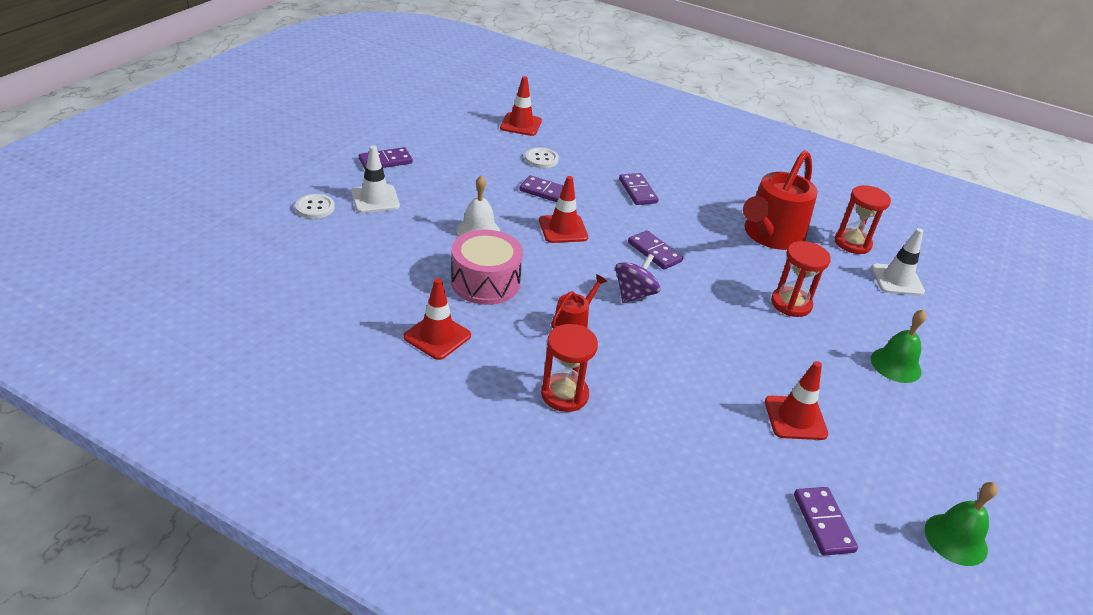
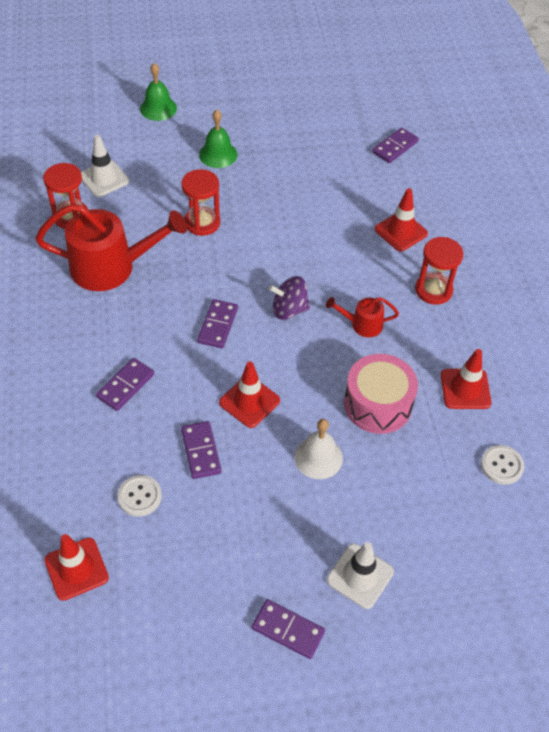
camera: 125 degrees left, 15 degrees up
white button [295,194,335,219] -> white button moved to [481,445,524,485]
red traffic cone [765,361,828,440] -> red traffic cone moved to [375,188,428,251]
green bell [925,482,998,566] -> green bell moved to [140,63,177,121]

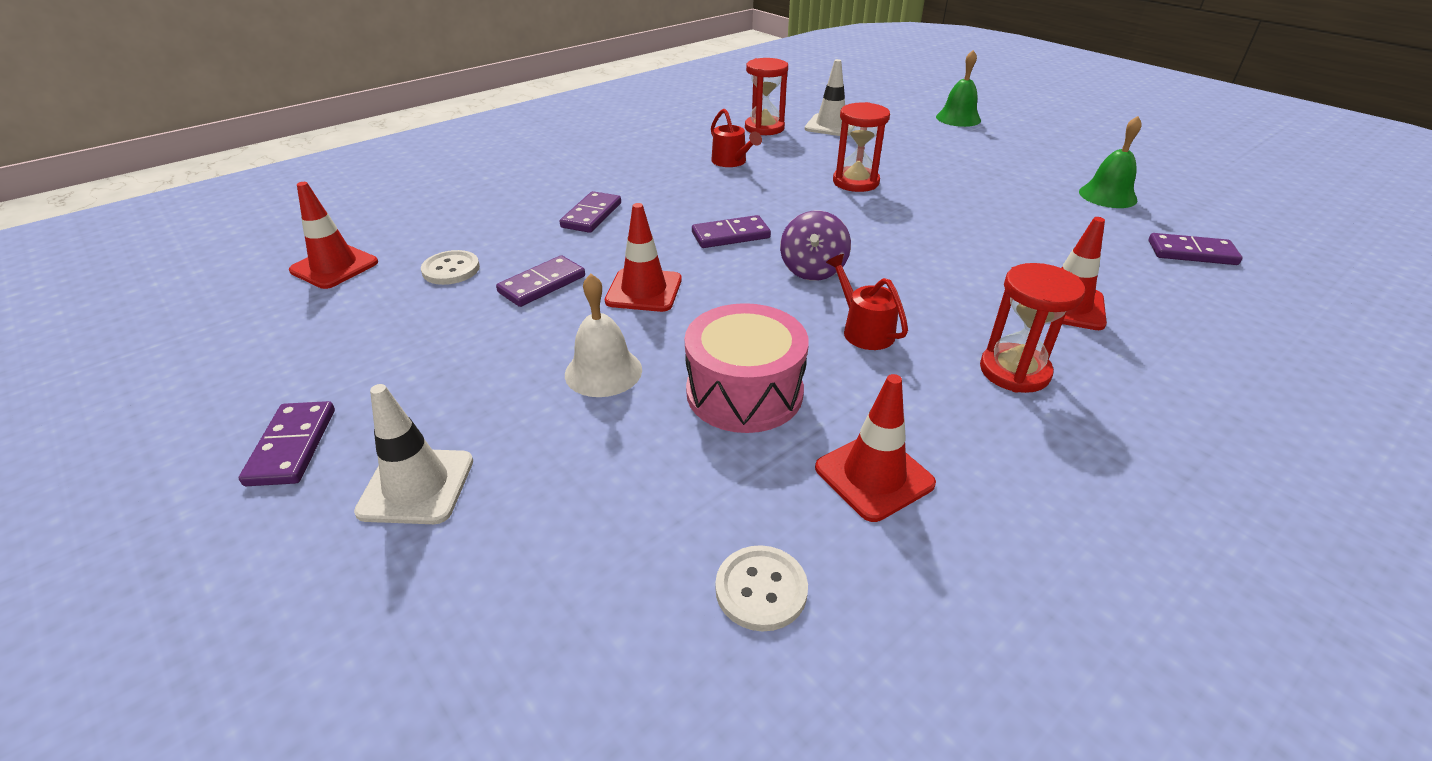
camera: 60 degrees right, 15 degrees down
red watering can [35,203,187,291] -> red watering can [711,109,762,167], size x0.48
purple domino [96,358,154,411] -> purple domino turned 75 degrees counterclockwise [559,191,621,233]
green bell [199,110,237,168] -> green bell moved to [1079,116,1142,208]
purple spinning top [269,276,310,320] -> purple spinning top turned 135 degrees counterclockwise [780,211,851,281]

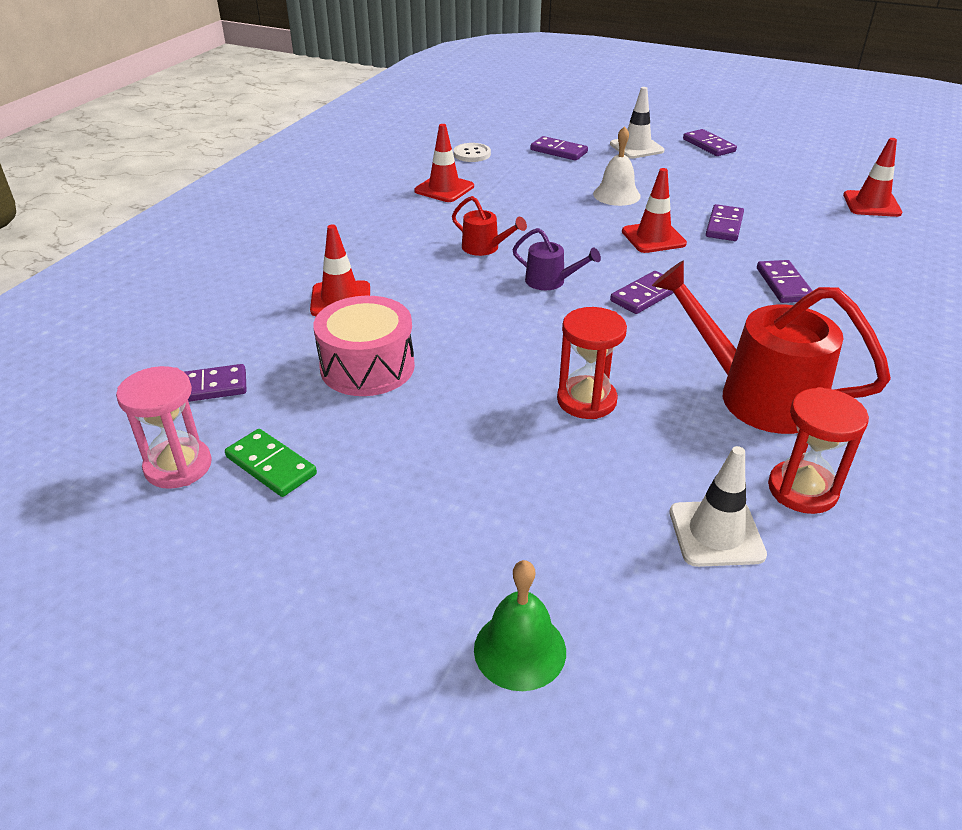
camera: 155 degrees right, 0 degrees up
white button [421,250,480,285] -> none
pink drum [685,303,809,433] -> pink drum moved to [313,296,415,396]
red watering can [711,109,762,167] -> red watering can [652,261,891,434], size x2.09
purple spinning top [780,211,851,281] -> purple watering can [512,228,601,290]
red hourglass [980,263,1085,393] -> none
green bell [1079,116,1142,208] -> green domino [225,429,317,497]
none -> pink hourglass [116,366,212,489]
none -> purple domino [531,136,588,161]

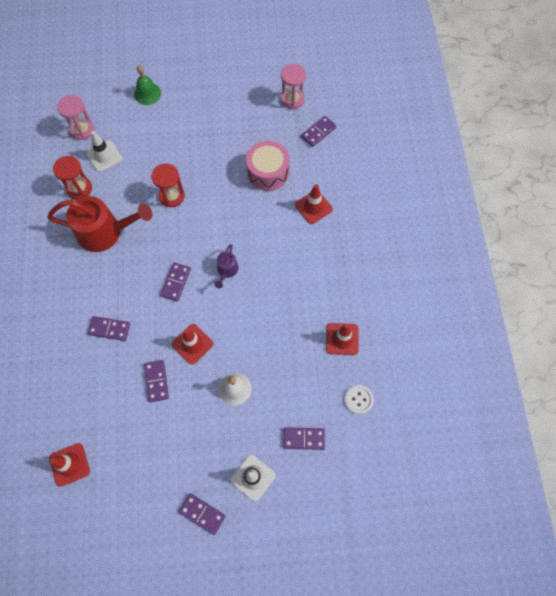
camera: 150 degrees right, 30 degrees up
green domino [225,429,317,497] -> none
red watering can [452,196,527,256] -> none
purple watering can [512,228,601,290] -> purple watering can turned 75 degrees counterclockwise [214,244,239,289]
purple domino [757,260,813,303] -> purple domino turned 45 degrees counterclockwise [88,316,130,341]
none -> pink hourglass [57,95,94,140]

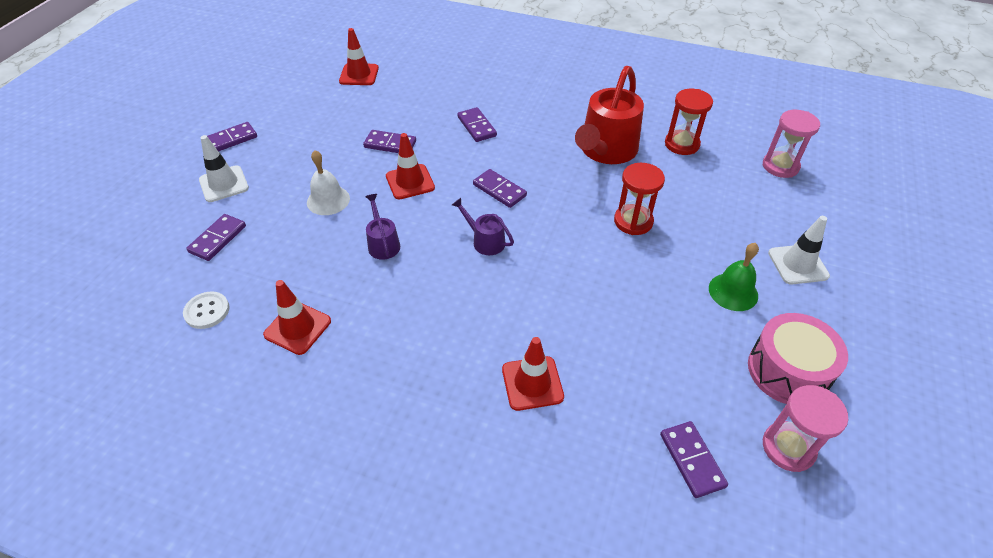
camera: 115 degrees right, 20 degrees down
white traffic cone [86,131,123,172] -> white traffic cone moved to [768,216,830,284]
purple domino [88,316,130,341] -> purple domino turned 60 degrees counterclockwise [457,107,497,142]
green bell [134,65,161,105] -> green bell moved to [709,243,759,311]
pink drum [246,141,289,191] -> pink drum moved to [748,313,848,404]
none -> purple watering can [365,194,400,260]

